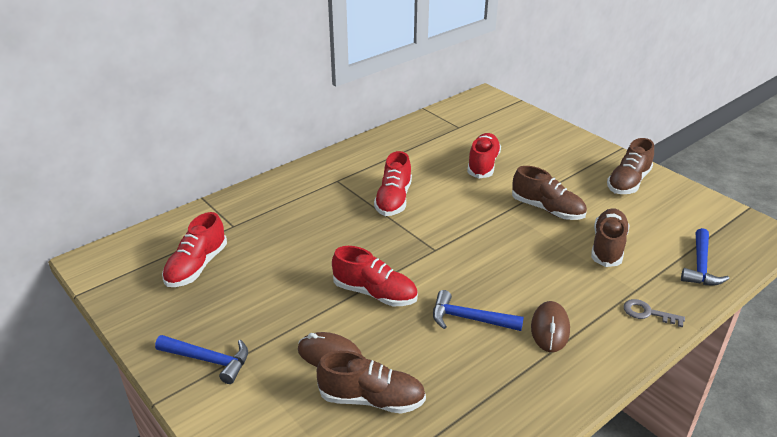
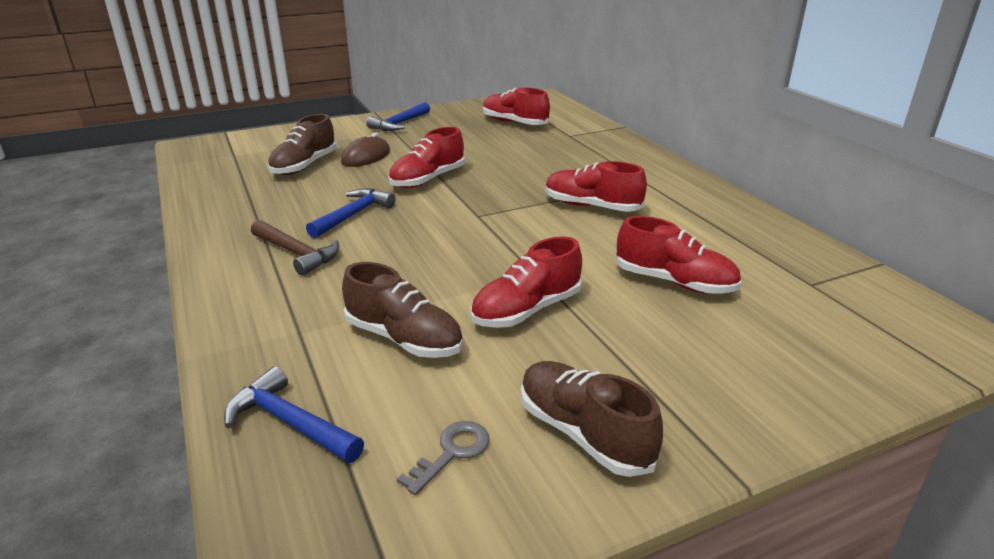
camera: 105 degrees right, 5 degrees down
brown shoe [512,166,587,220] -> red shoe [470,236,582,328]
brown mouse [531,301,570,352] -> brown hammer [251,220,339,275]
grey key [623,299,685,328] -> grey key moved to [397,421,490,495]

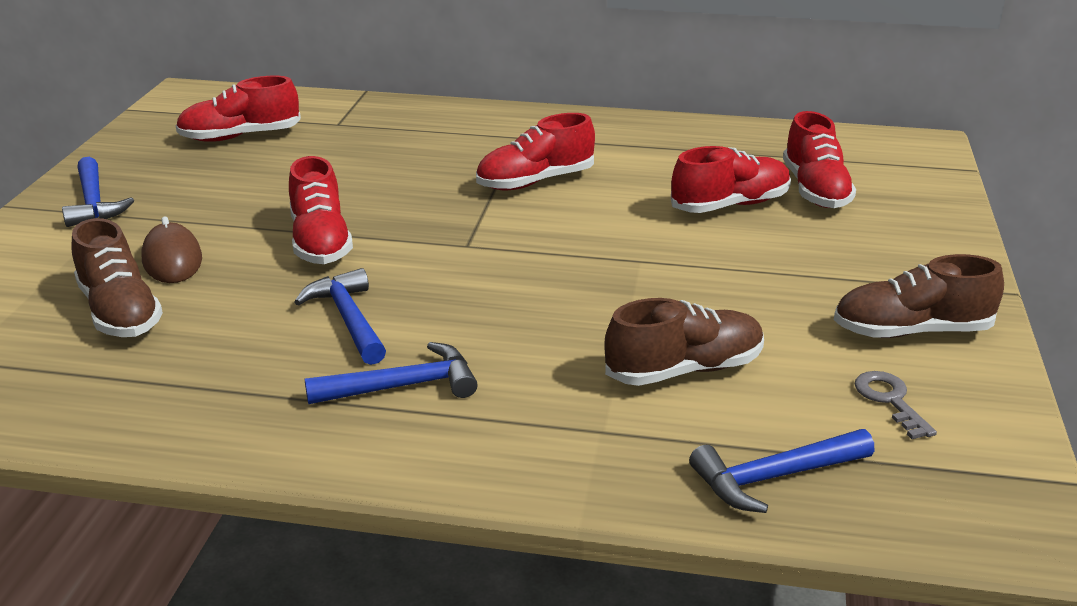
camera: 55 degrees left, 0 degrees up
brown hammer [251,220,339,275] -> blue hammer [305,342,478,404]
red shoe [470,236,582,328] -> red shoe moved to [783,111,856,208]

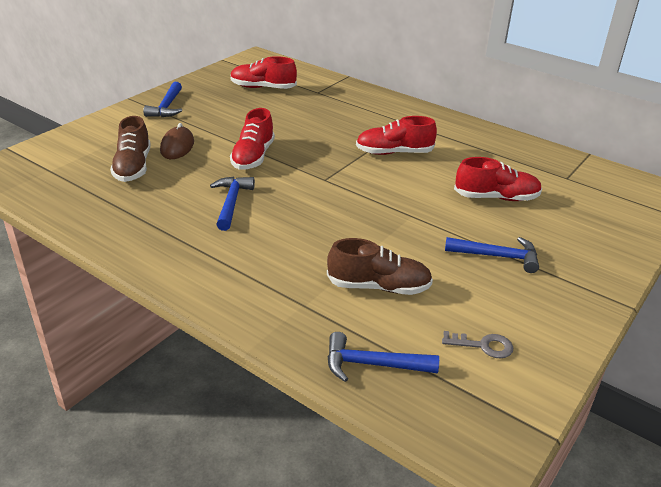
camera: 25 degrees right, 5 degrees up
blue hammer [305,342,478,404] -> blue hammer moved to [445,237,539,273]
red shoe [783,111,856,208] -> none
brown shoe [834,254,1004,338] -> none
grey key [855,371,937,439] -> grey key turned 90 degrees clockwise [442,331,513,359]

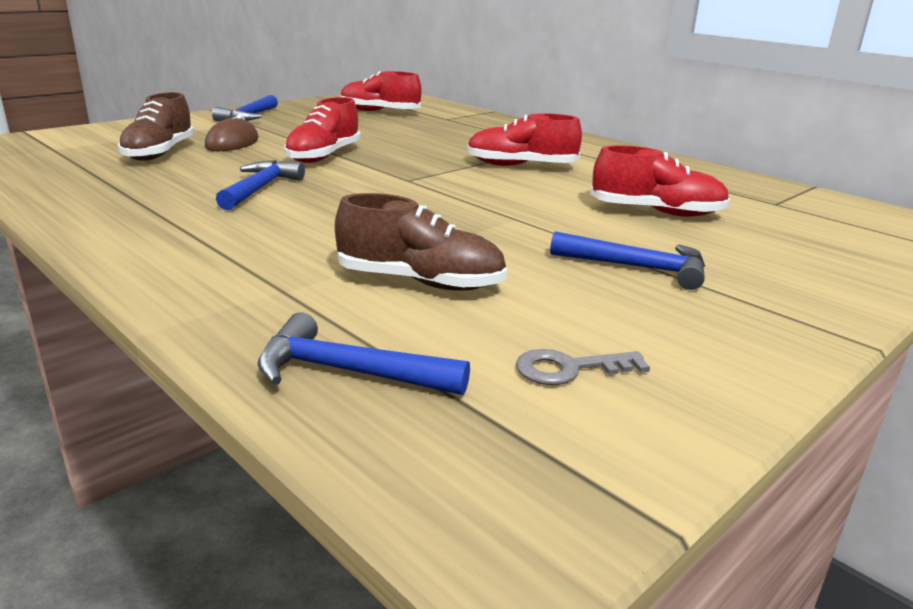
camera: 10 degrees right, 10 degrees down
grey key [442,331,513,359] -> grey key turned 150 degrees clockwise [516,349,650,385]

